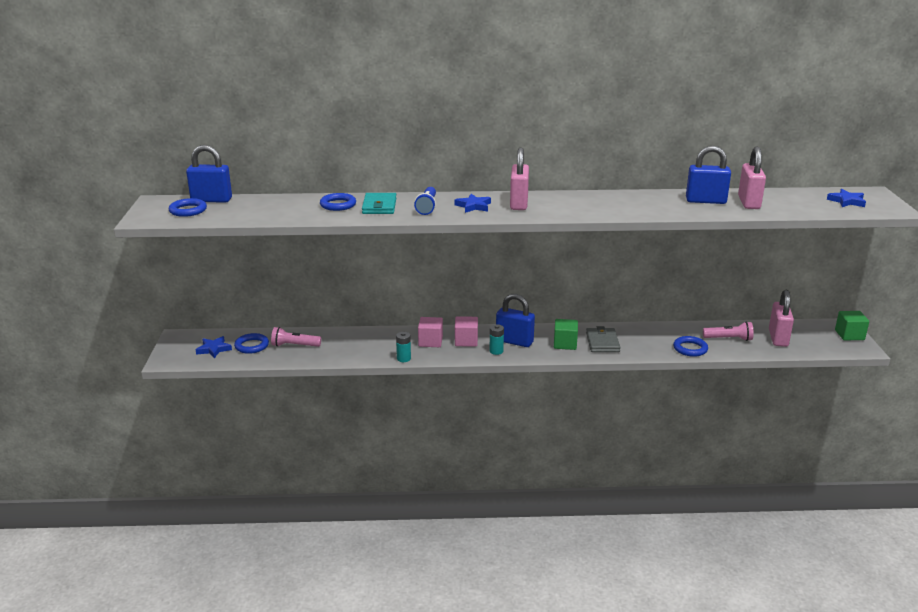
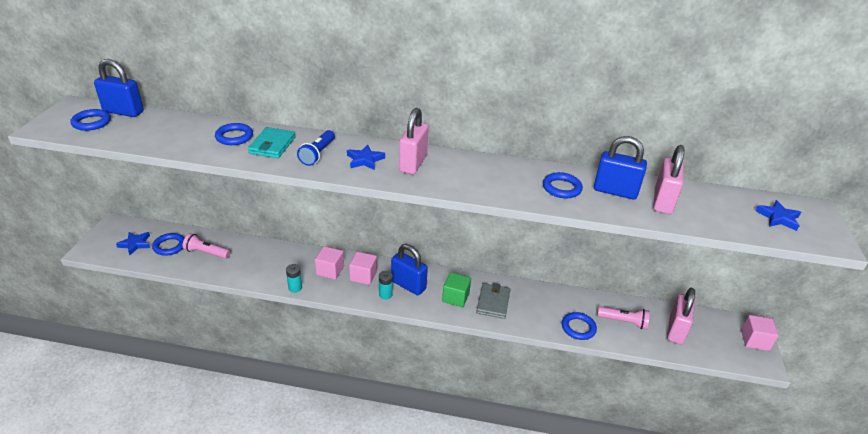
camera: 10 degrees right, 10 degrees up
green cube [835,311,869,340] -> pink cube [741,315,779,351]
none -> blue ring [543,172,583,198]

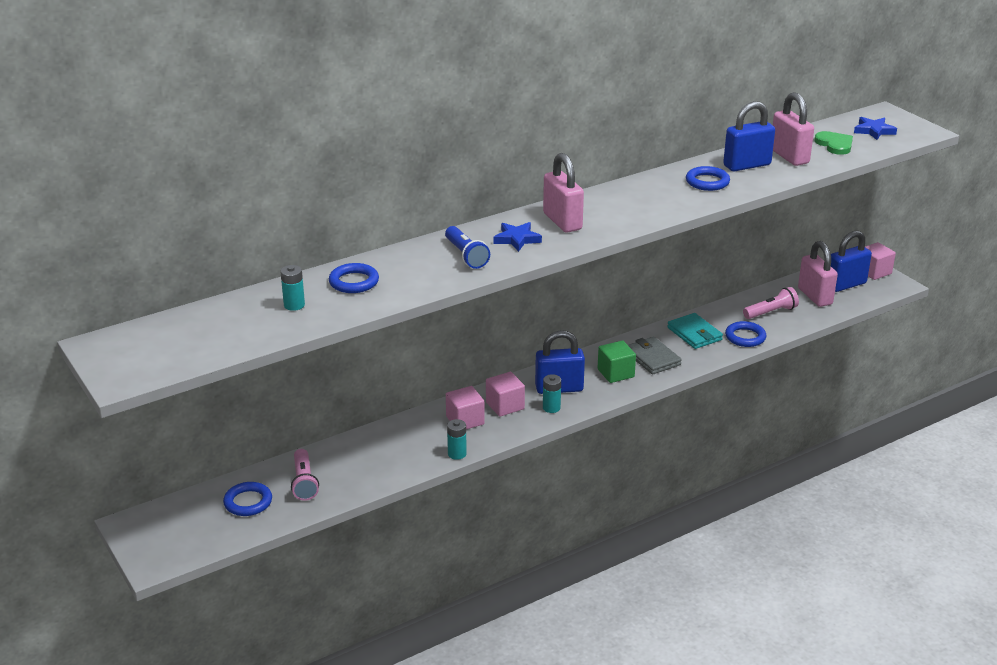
camera: 40 degrees left, 5 degrees down
blue ring [70,109,111,131] -> none
blue padlock [94,59,144,117] -> blue padlock moved to [831,231,872,292]
blue star [116,232,150,255] -> none
pink flashlight [183,233,230,259] -> pink flashlight turned 75 degrees counterclockwise [291,449,319,501]
turquoise wallet [248,127,296,158] -> turquoise wallet moved to [667,313,723,349]
none -> turquoise battery [280,265,305,311]
none -> green heart [814,131,853,155]

